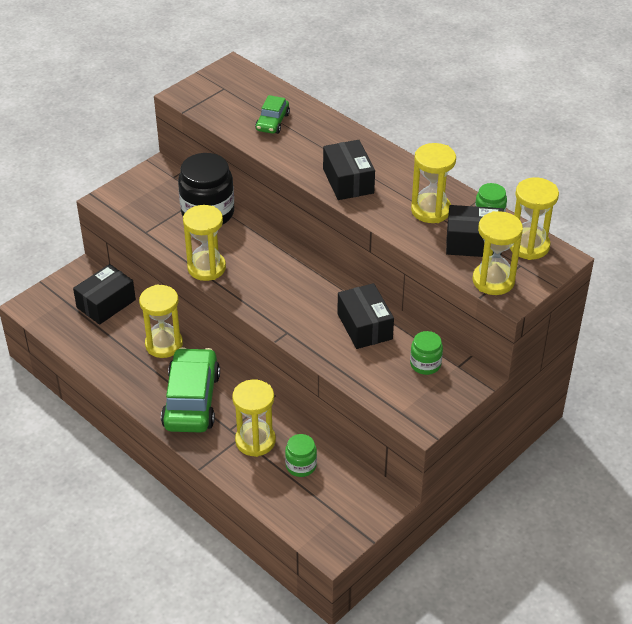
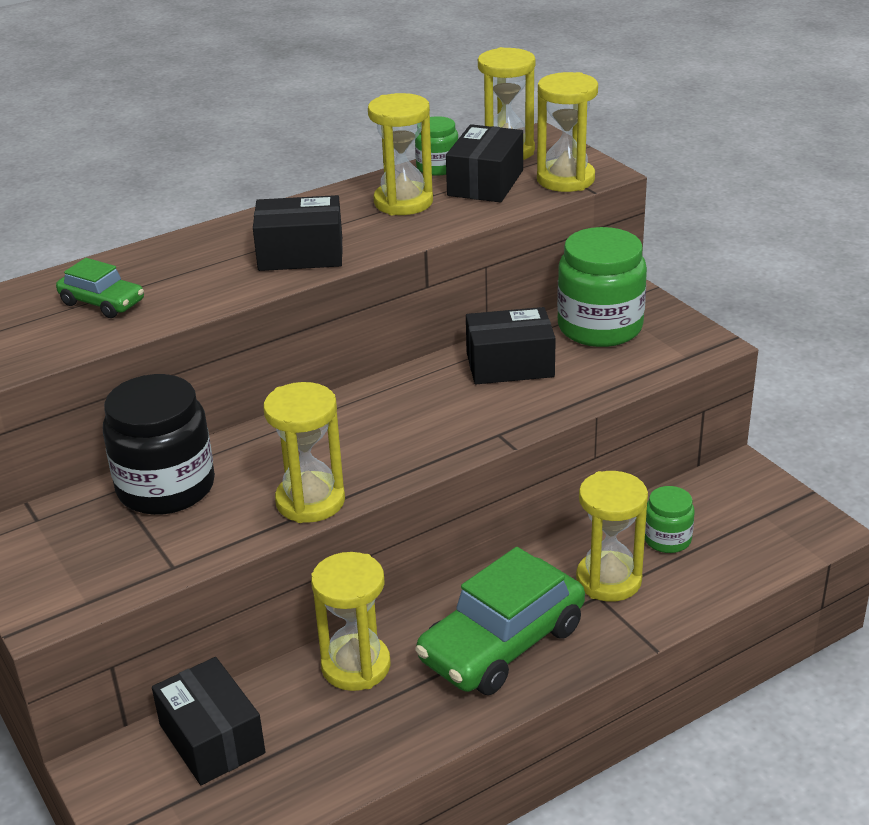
camera: 75 degrees left, 10 degrees down
green car [161,347,220,432] -> green car turned 60 degrees counterclockwise [415,547,585,695]
green jar [410,331,443,375] -> green jar [557,227,647,347], size x1.92

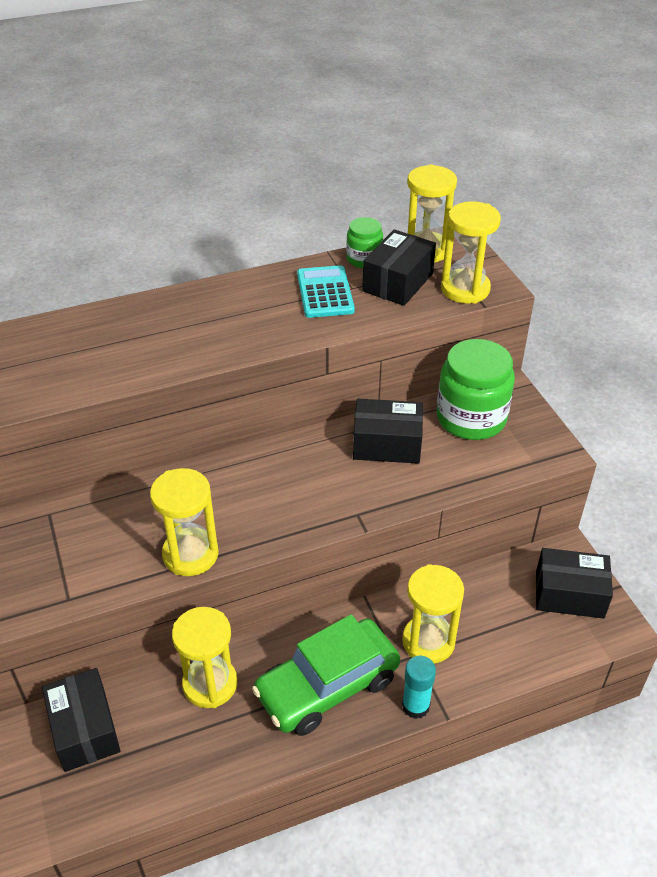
camera: 10 degrees right, 10 degrees up
green car [56,258,144,318] -> none
black jar [103,374,215,515] -> none
black box [253,195,343,271] -> black box moved to [536,548,613,619]
yellow hourglass [368,93,433,215] -> turquoise calculator [297,265,355,318]
green jar [645,486,695,553] -> none
none -> turquoise glue stick [402,656,436,719]

